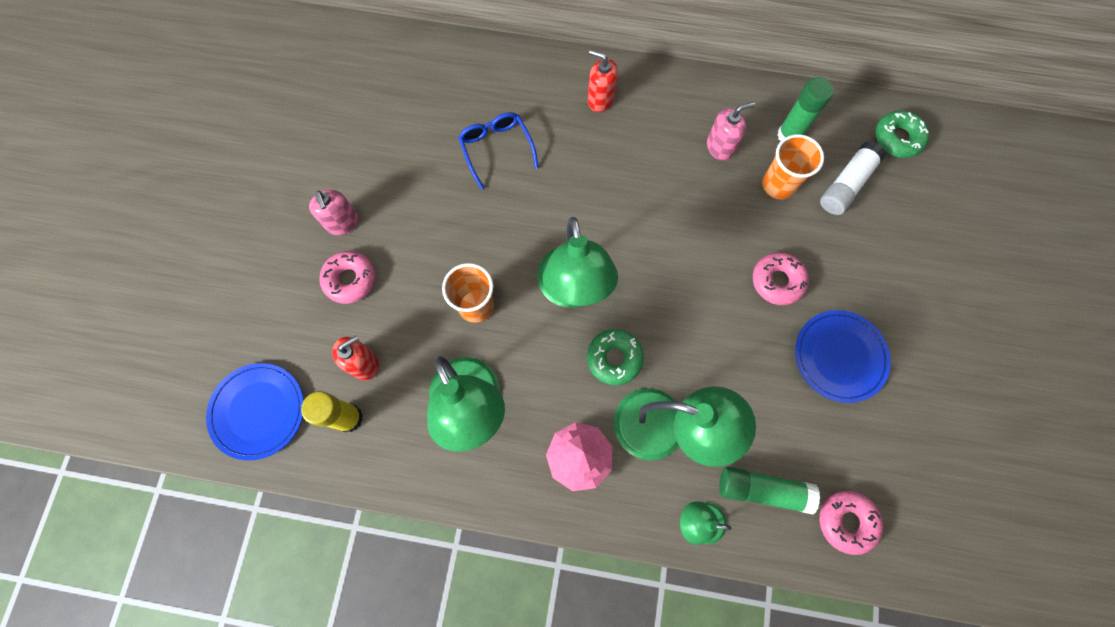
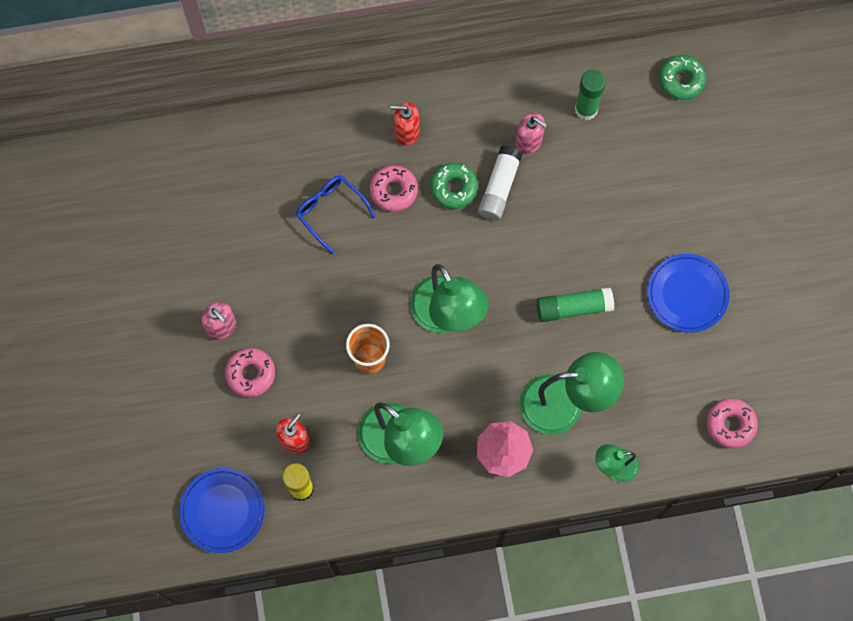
camera: 20 degrees left, 0 degrees up
green donut [587,329,644,385] -> green donut moved to [430,163,478,209]
pink soap dispenser [707,102,755,161] -> pink soap dispenser turned 75 degrees clockwise [516,113,547,154]
green glue stick [719,467,820,515] -> green glue stick moved to [536,287,614,322]
pink donut [753,252,809,305] -> pink donut moved to [370,165,418,212]
orange cup [762,134,824,199] -> none
white glue stick [820,141,886,215] -> white glue stick moved to [478,145,523,220]

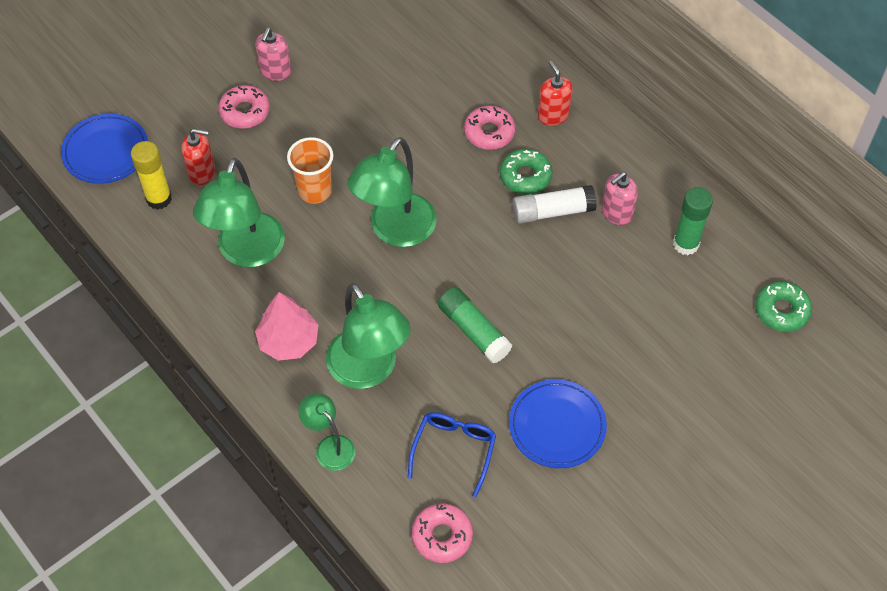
camera: 60 degrees right, 15 degrees down
blue glasses [296,175,376,254] -> blue glasses moved to [408,412,496,497]
pink soap dispenser [516,113,547,154] -> pink soap dispenser turned 45 degrees clockwise [602,172,638,225]

